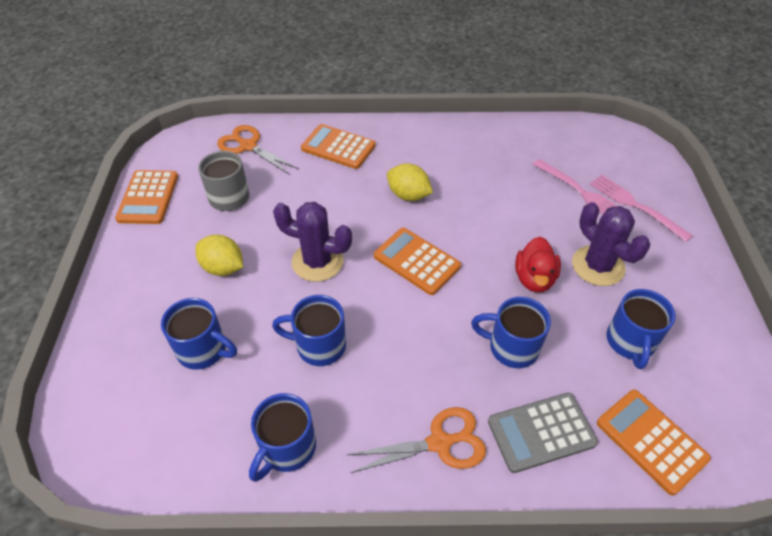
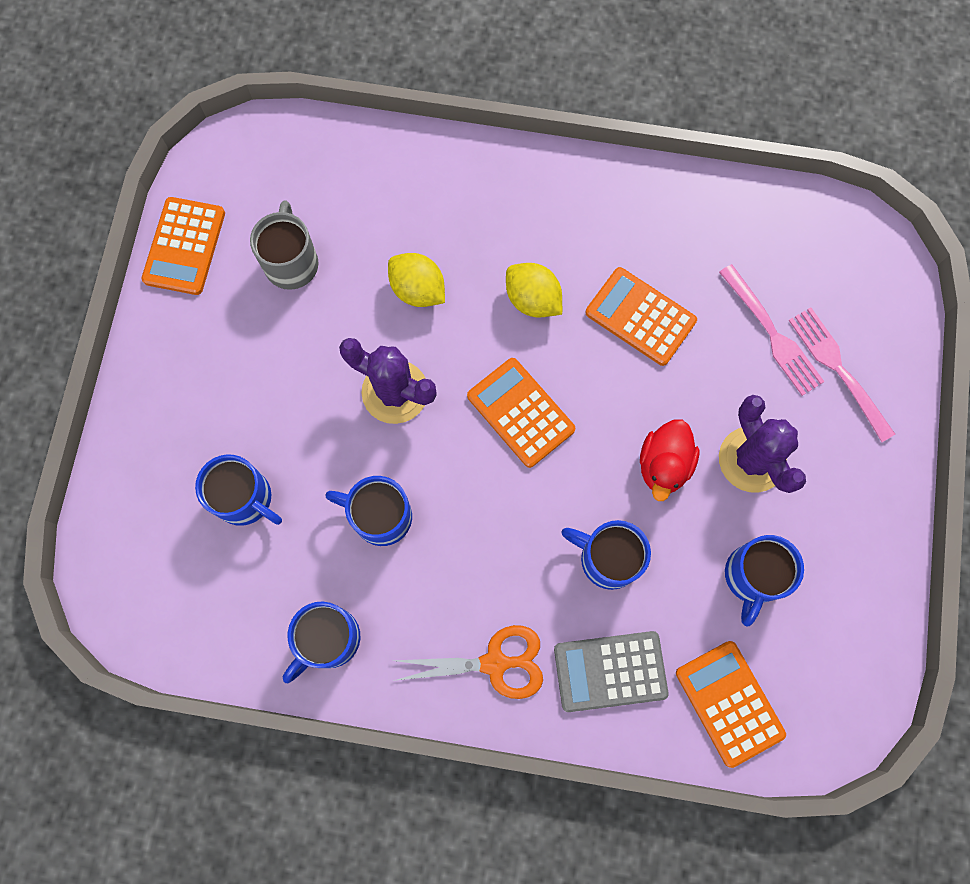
camera: 10 degrees right, 25 degrees up
yellow lemon [195,235,243,276] -> yellow lemon moved to [388,253,445,307]
orange scissors [217,125,299,175] -> none
orange calculator [301,124,376,169] -> orange calculator moved to [586,267,697,366]

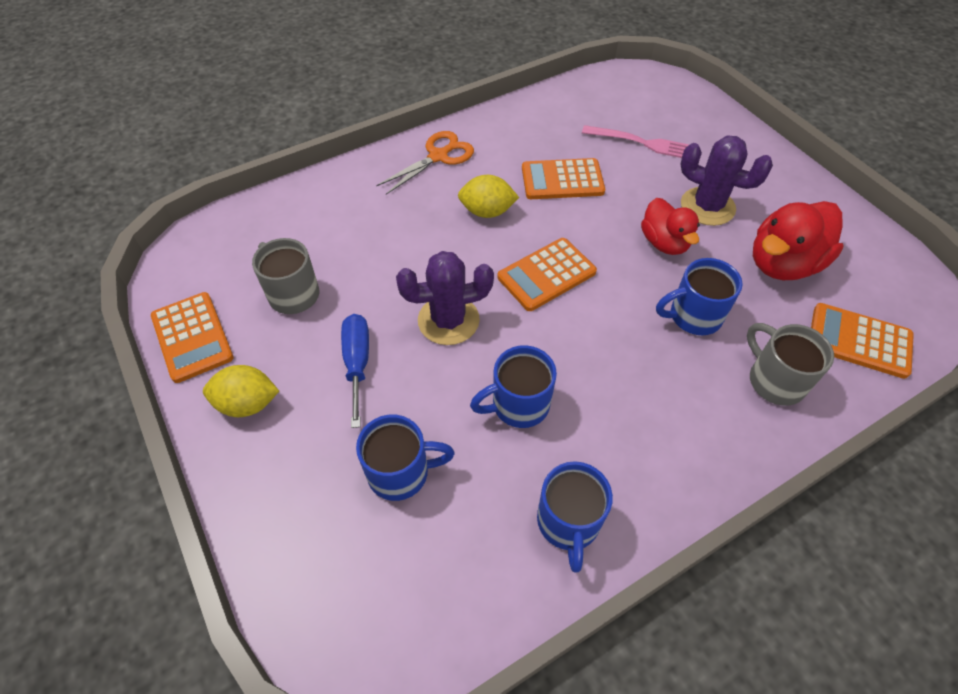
camera: 40 degrees left, 20 degrees down
yellow lemon [388,253,445,307] -> yellow lemon moved to [203,365,279,417]
orange scissors [392,625,543,699] -> orange scissors moved to [376,131,474,195]
orange calculator [467,358,576,468] -> orange calculator turned 45 degrees counterclockwise [497,238,597,311]
grey calculator [554,631,669,712] -> grey mug [747,323,834,406]
blue mug [725,535,804,627] -> red duck [753,201,844,280]
pink fork [789,307,895,442] -> none
none -> blue screwdriver [341,314,369,428]

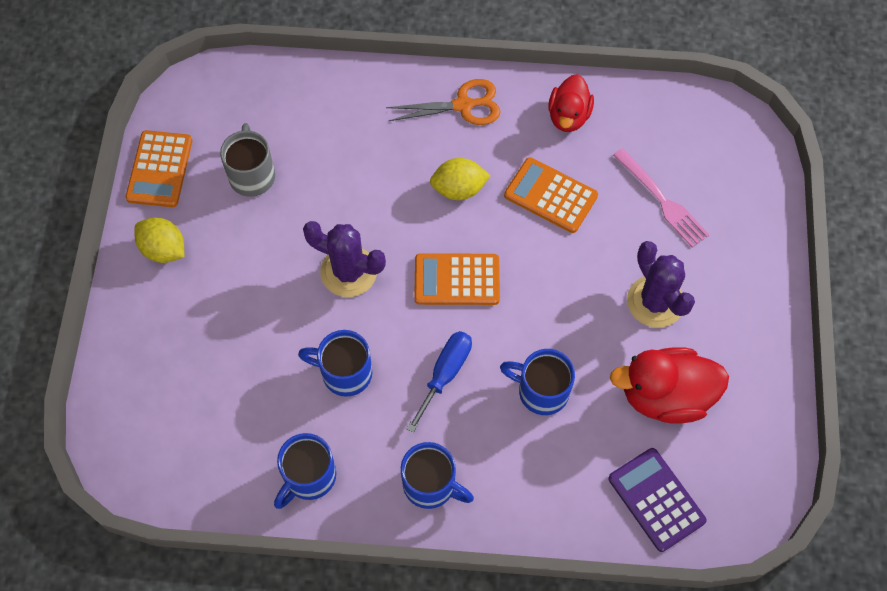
camera: 35 degrees right, 10 degrees up
blue screwdriver [341,314,369,428] -> blue screwdriver moved to [407,331,472,433]
blue mug [356,415,455,501] -> blue mug moved to [401,442,474,509]
yellow lemon [458,175,519,218] -> yellow lemon turned 45 degrees counterclockwise [430,158,491,200]
red duck [641,198,700,255] -> red duck moved to [548,74,594,132]
grey mug [747,323,834,406] -> none
orange calculator [811,303,914,379] -> purple calculator [608,448,706,552]

